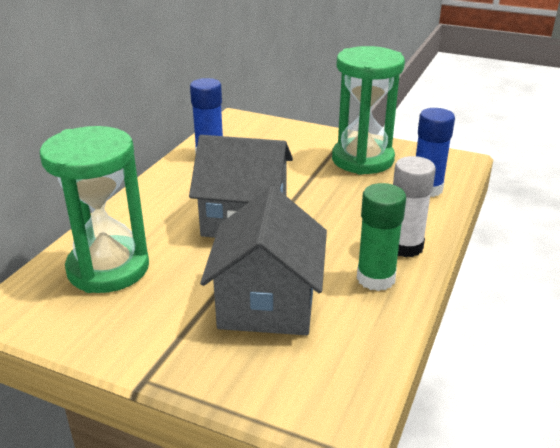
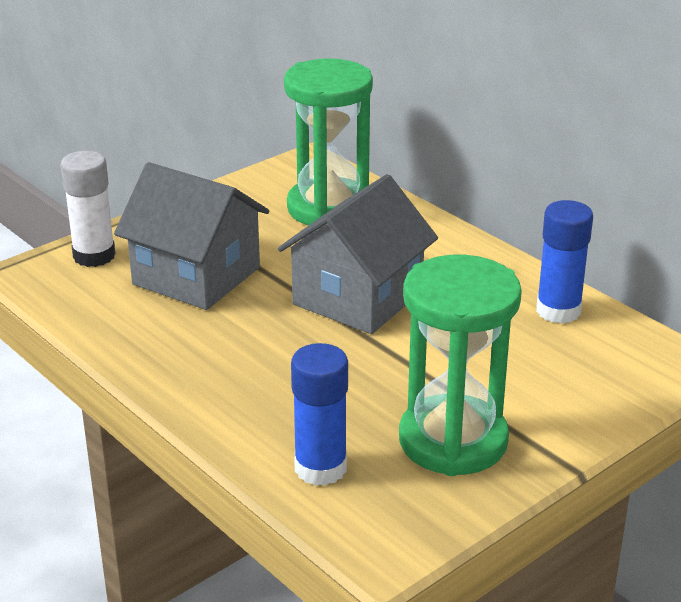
camera: 115 degrees right, 0 degrees up
green glue stick [357,183,406,291] -> none
white glue stick [393,156,436,257] -> white glue stick moved to [61,151,116,267]

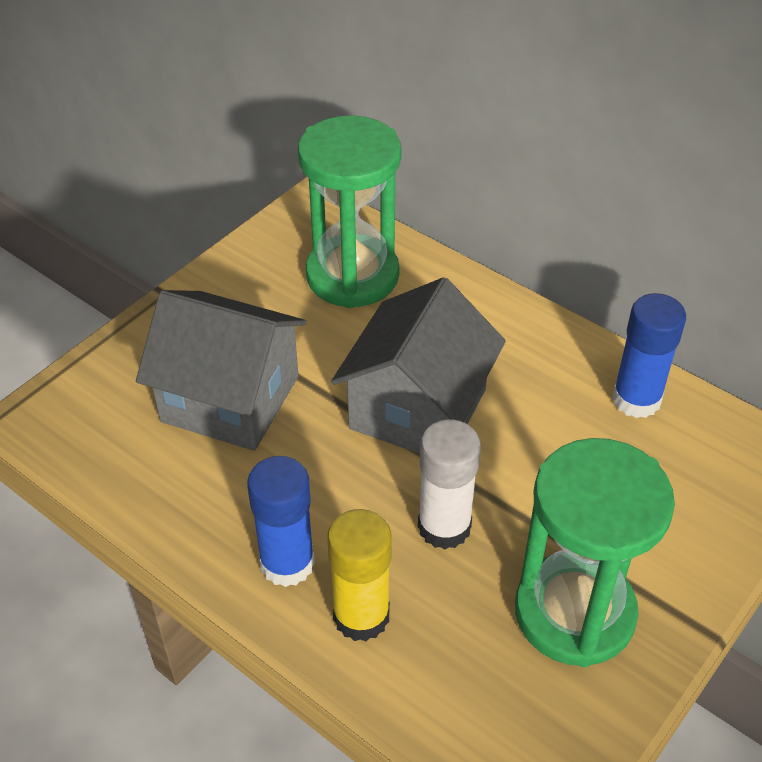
camera: 10 degrees left, 15 degrees up
white glue stick [61,151,116,267] -> white glue stick moved to [418,419,481,549]
blue glue stick [291,343,348,486] -> blue glue stick moved to [247,456,315,587]
none -> yellow glue stick [327,509,392,641]

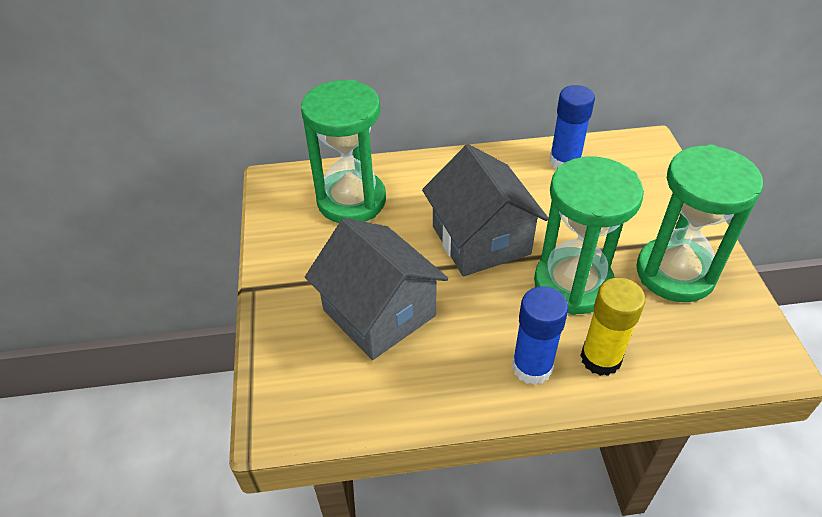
camera: 45 degrees left, 0 degrees up
grey house [136,290,307,451] -> grey house turned 75 degrees clockwise [305,218,448,360]
white glue stick [418,419,481,549] -> green hourglass [534,157,644,315]

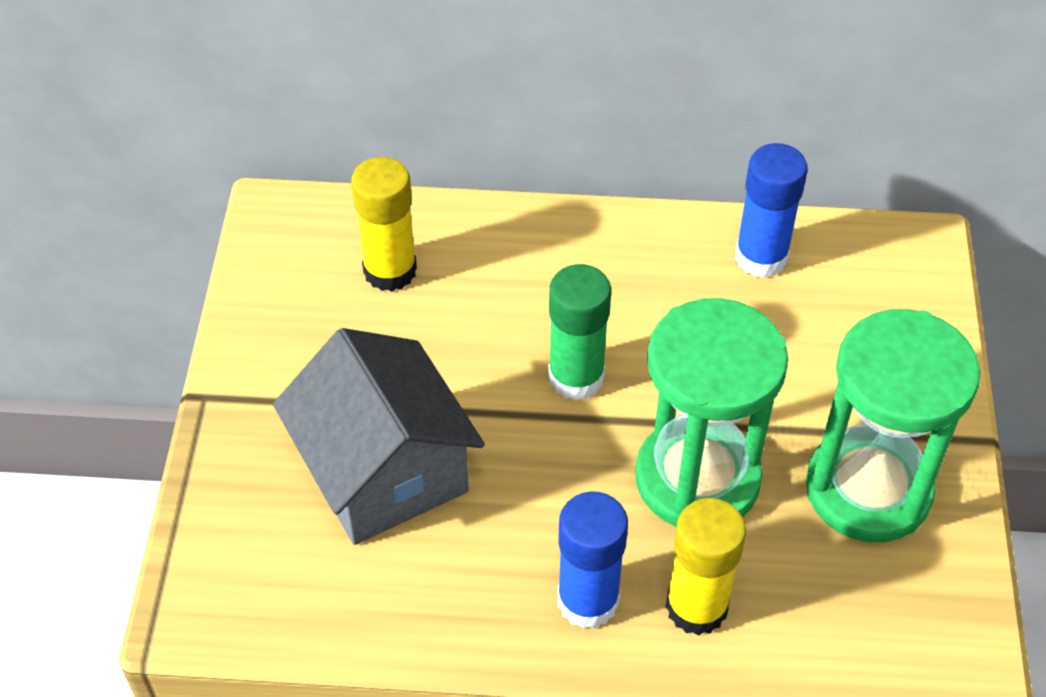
camera: 10 degrees right, 5 degrees up
green hourglass [301,80,386,223] -> yellow glue stick [351,157,417,291]
grey house [422,144,548,276] -> green glue stick [548,264,611,400]

